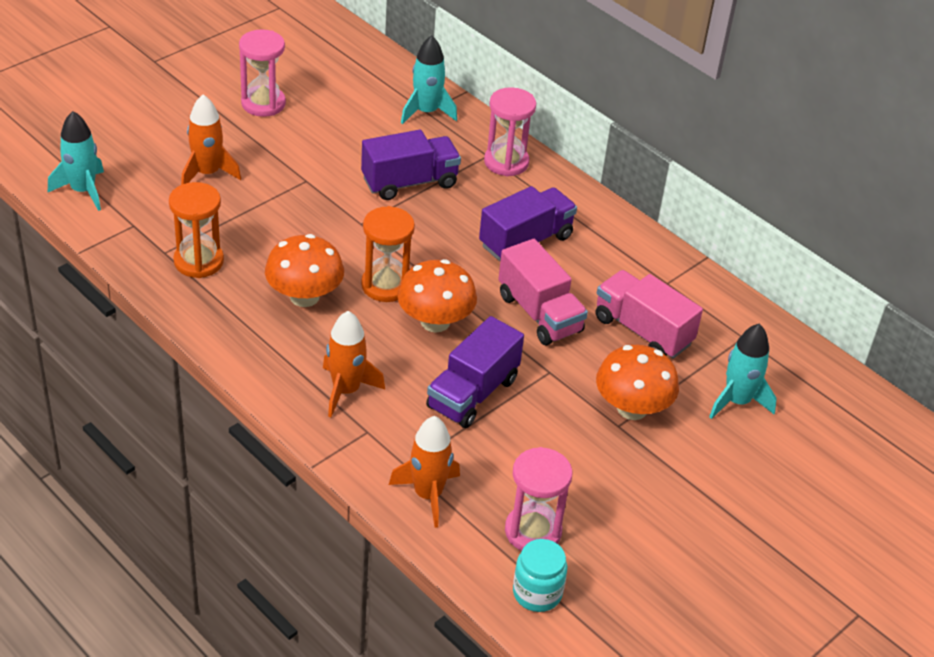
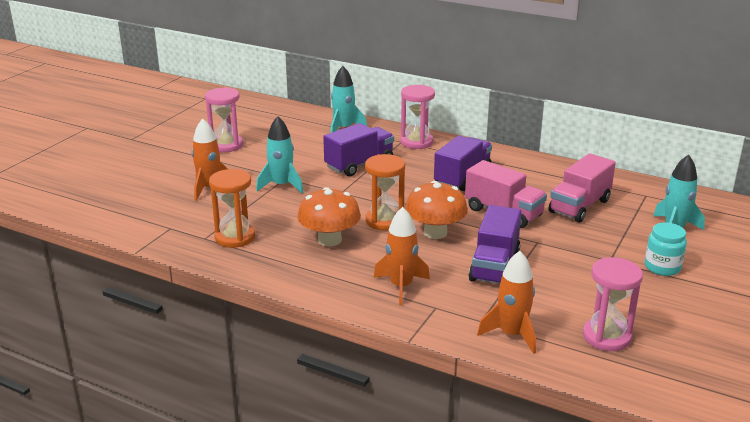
camera: 15 degrees left, 15 degrees down
turquoise rocket [48,111,104,211] -> turquoise rocket moved to [256,116,303,193]
turquoise jar [513,539,567,612] -> turquoise jar moved to [645,223,687,276]
pink truck [595,270,703,359] -> pink truck turned 75 degrees counterclockwise [549,153,616,223]
orange mushroom [596,345,679,420] -> none

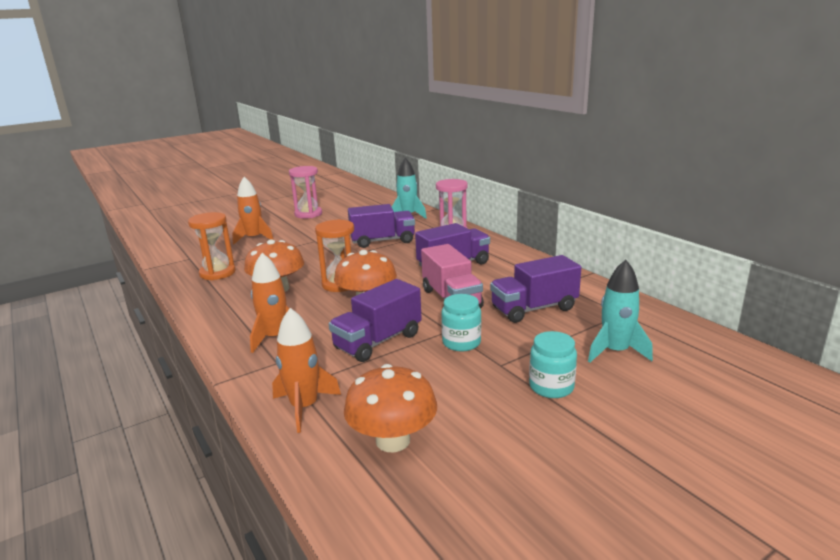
camera: 30 degrees right, 5 degrees down
turquoise rocket [256,116,303,193] -> none
pink truck [549,153,616,223] -> purple truck [490,255,581,323]
pink hourglass [583,257,643,351] -> orange mushroom [344,364,437,452]
none -> turquoise jar [441,294,481,351]

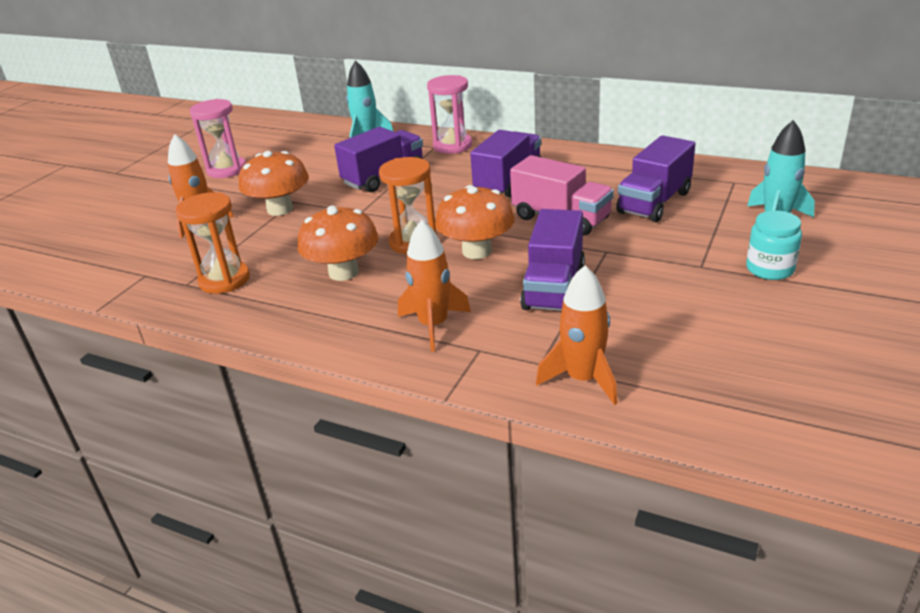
camera: 30 degrees left, 10 degrees up
orange mushroom [344,364,437,452] -> orange mushroom moved to [239,151,309,216]
turquoise jar [441,294,481,351] -> none

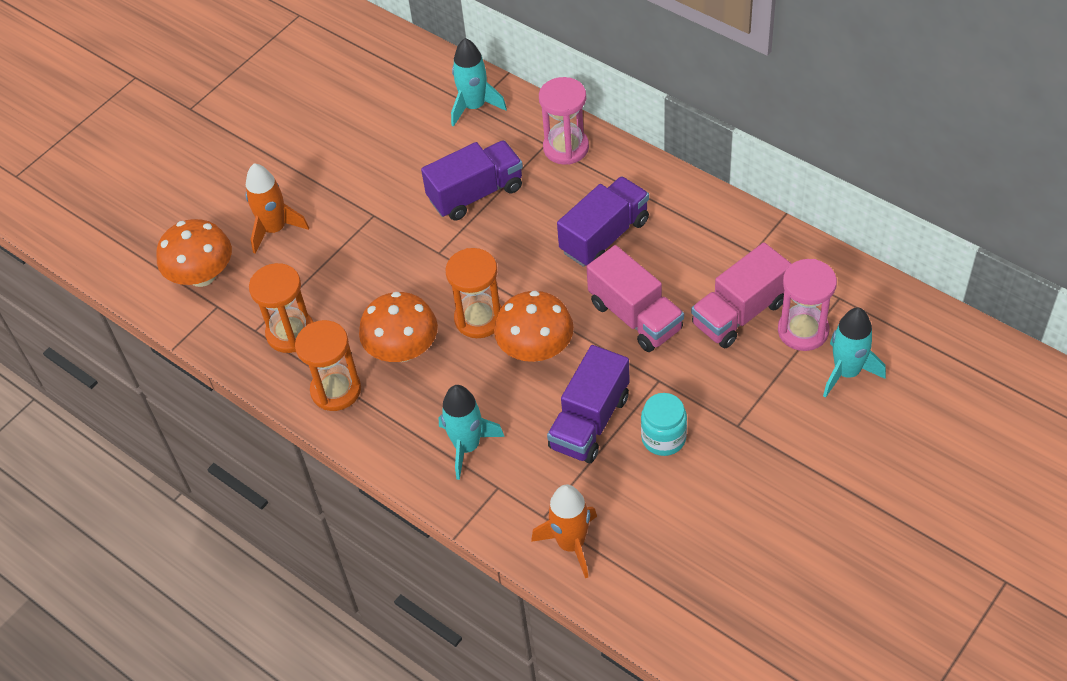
camera: 15 degrees right, 20 degrees up
pink hourglass [190,99,246,178] -> pink hourglass moved to [778,259,837,351]
orange mushroom [239,151,309,216] -> orange mushroom moved to [156,219,232,287]
orange rocket [398,220,471,352] -> turquoise rocket [439,385,505,480]
purple truck [616,135,695,222] -> pink truck [691,242,792,348]
turquoise jar [746,210,802,280] -> turquoise jar moved to [641,393,687,456]
none -> orange hourglass [295,320,361,411]

